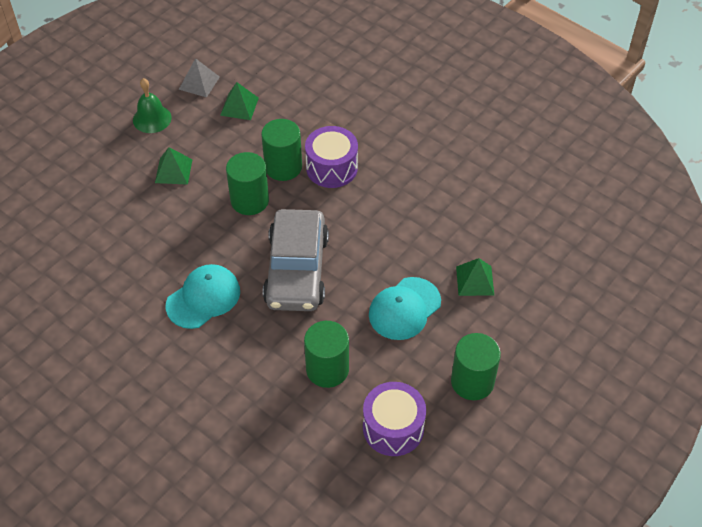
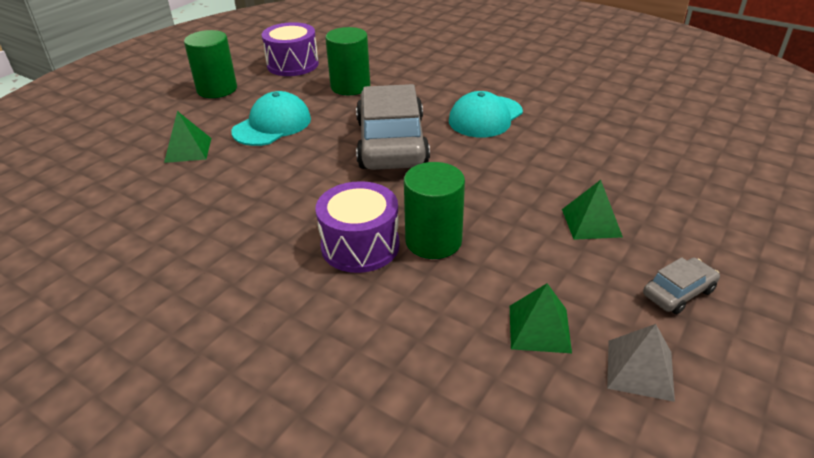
camera: 175 degrees right, 15 degrees down
green bell [133,78,172,133] -> grey car [643,257,720,314]
green cylinder [226,152,269,215] -> none

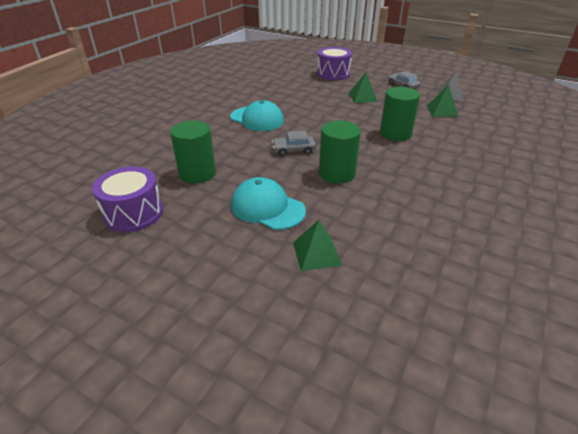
camera: 95 degrees left, 0 degrees up
green cylinder [184,30,237,98] -> green cylinder moved to [319,121,361,184]
purple drum [315,181,400,273] -> purple drum moved to [317,47,352,81]
grey car [356,84,430,170] -> grey car [272,131,316,156], size x0.43

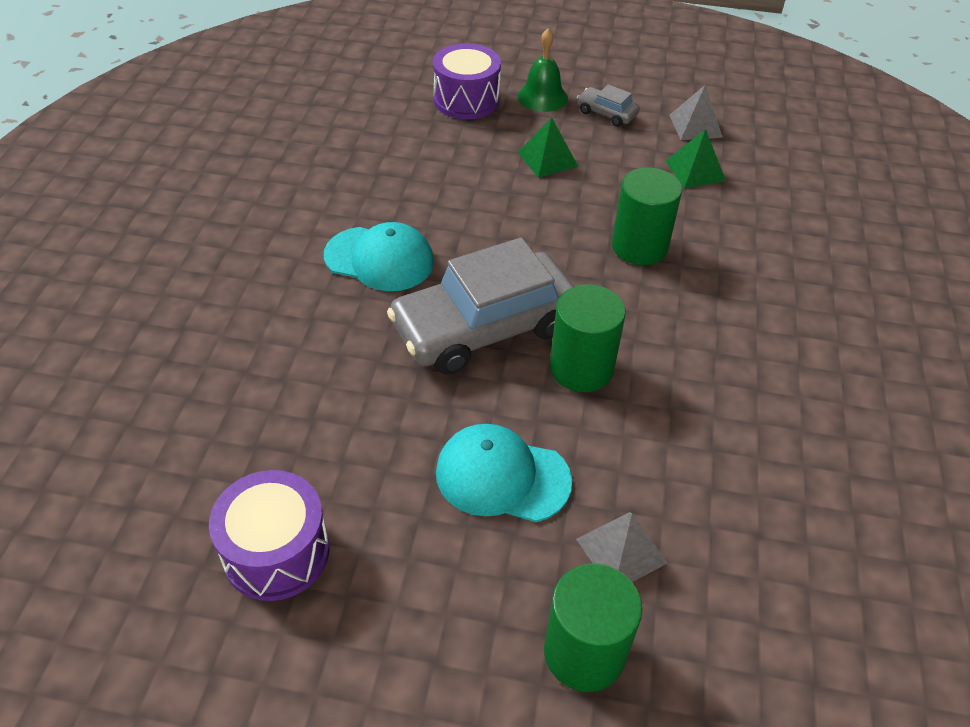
camera: 20 degrees left, 10 degrees up
green cylinder [170,121,216,184] -> green cylinder moved to [544,564,642,692]
grey car [272,131,316,156] -> grey car [387,238,574,375], size x2.32
green pyramid [293,220,342,271] -> grey pyramid [576,512,668,582]
none -> green bell [517,28,568,112]

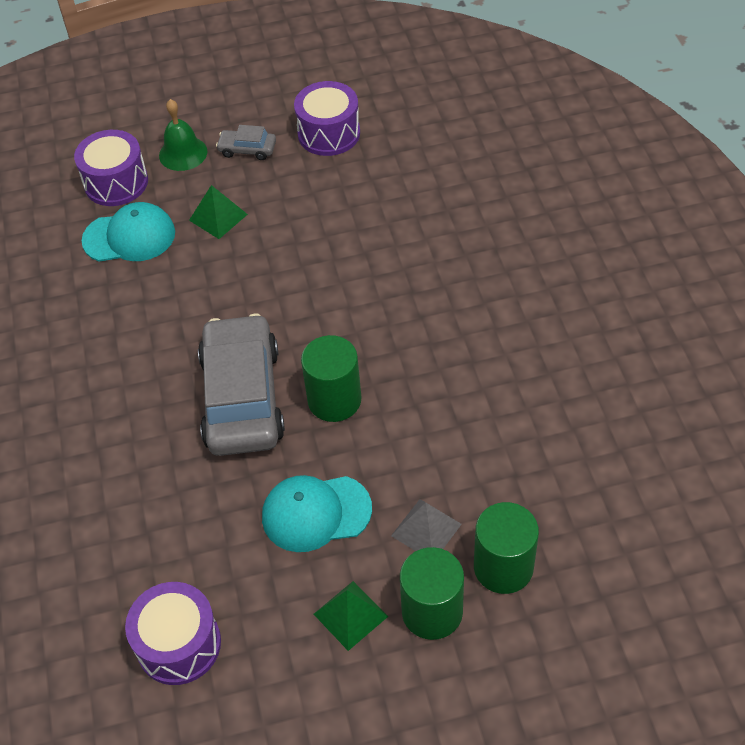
camera: 20 degrees left, 5 degrees up
turquoise cap [324,222,434,291] -> turquoise cap moved to [82,202,175,262]
grey car [387,238,574,375] -> grey car turned 135 degrees clockwise [198,313,285,456]
green cylinder [612,167,682,265] -> green cylinder moved to [474,502,539,594]
green pyramid [665,129,726,188] -> green pyramid moved to [314,581,388,651]
grey pyramid [669,85,723,140] -> purple drum [294,81,360,156]

